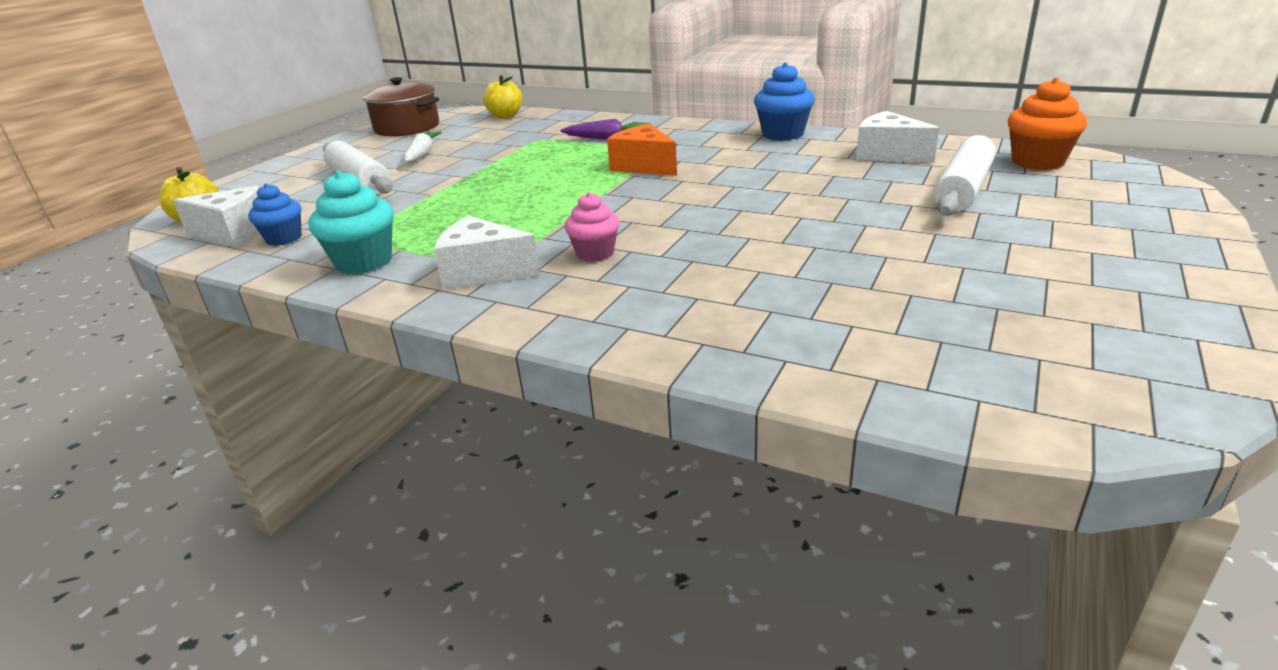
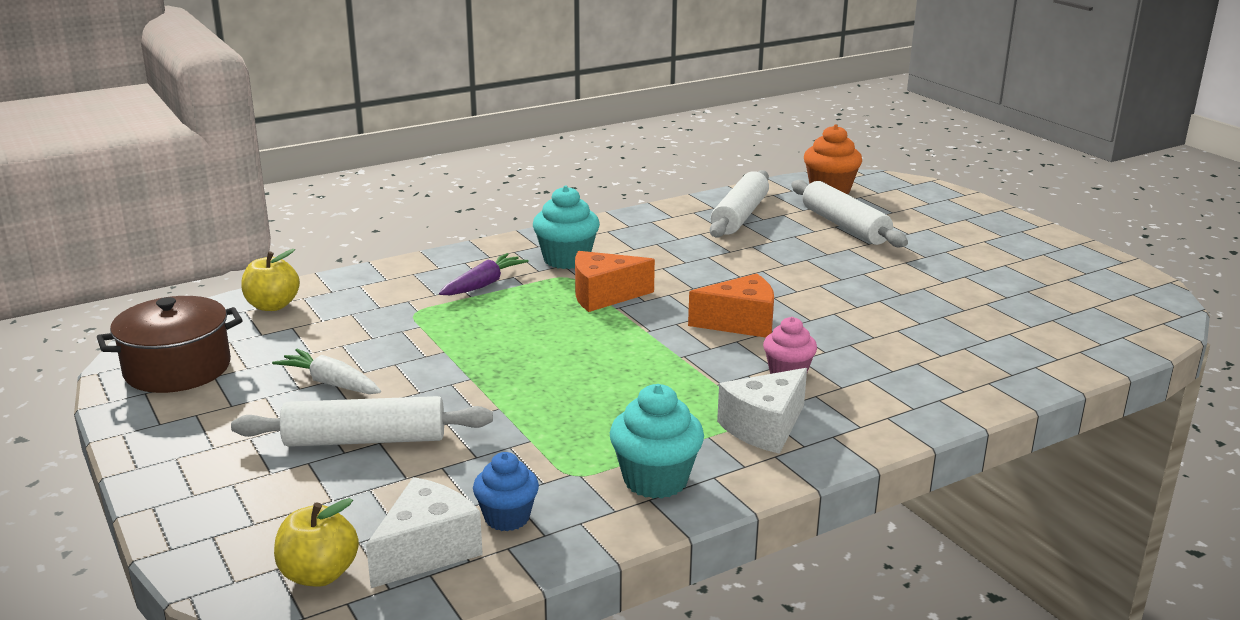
camera: 60 degrees left, 5 degrees down
blue cupcake [754,62,815,141] -> none
white cheese [856,111,939,162] -> white rolling pin [710,170,769,238]
none -> turquoise cupcake [533,186,600,269]
none -> orange cheese [688,273,774,338]

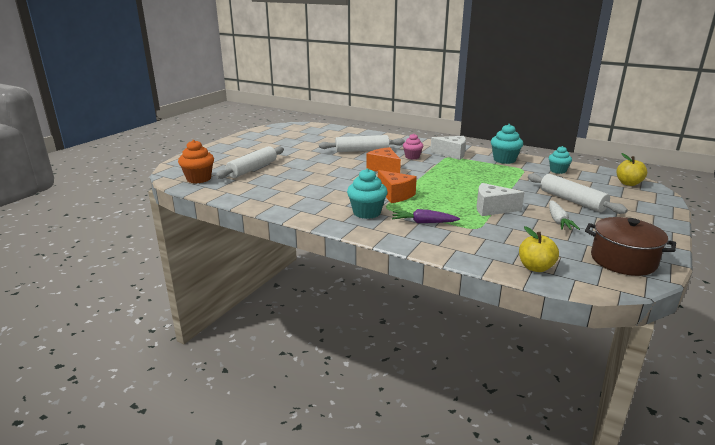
camera: 120 degrees left, 0 degrees up
white cheese [366,477,483,588] -> white cheese moved to [477,183,525,216]
blue cupcake [473,452,539,531] -> turquoise cupcake [549,146,572,174]
white rolling pin [710,170,769,238] -> white rolling pin moved to [319,135,405,152]

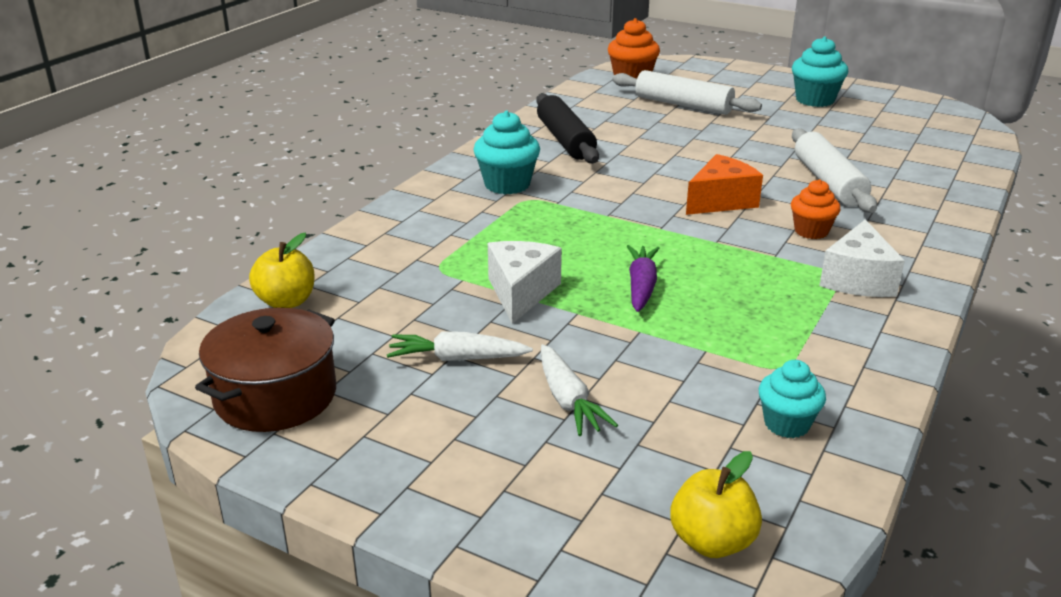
camera: 90 degrees right, 5 degrees up
orange cheese [378,170,417,203] -> none
purple carrot [392,209,460,223] -> purple carrot moved to [627,245,660,312]
pink cupcake [403,134,423,160] -> orange cupcake [791,179,841,239]
turquoise cupcake [491,124,523,164] -> turquoise cupcake moved to [792,36,848,107]
white rolling pin [528,173,628,214] -> white carrot [541,344,618,436]
none -> black rolling pin [537,94,599,163]

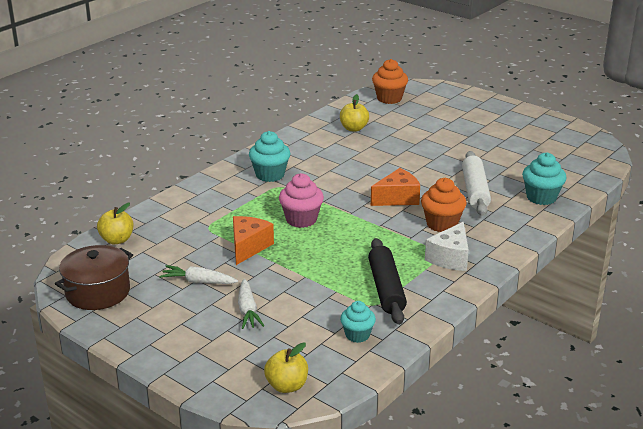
camera: 10 degrees right, 0 degrees up
white cheese [488,241,562,324] -> orange cheese [233,216,274,265]
black rolling pin [537,94,599,163] -> black rolling pin moved to [368,238,407,325]
white rolling pin [612,70,762,115] -> none
purple carrot [627,245,660,312] -> none
orange cupcake [791,179,841,239] -> orange cupcake [421,178,466,232], size x1.50
turquoise cupcake [792,36,848,107] -> turquoise cupcake moved to [522,152,567,205]
none -> pink cupcake [279,173,324,228]
none -> yellow apple [340,94,369,132]

